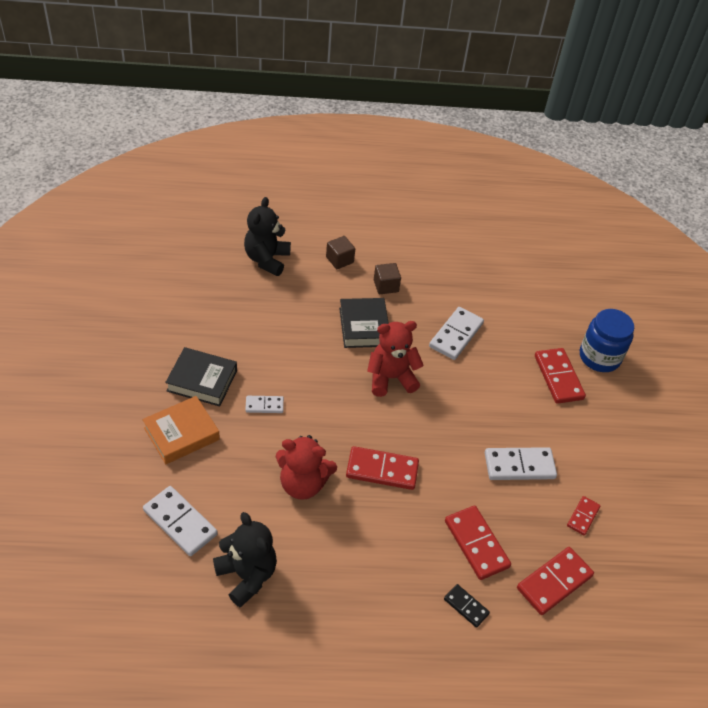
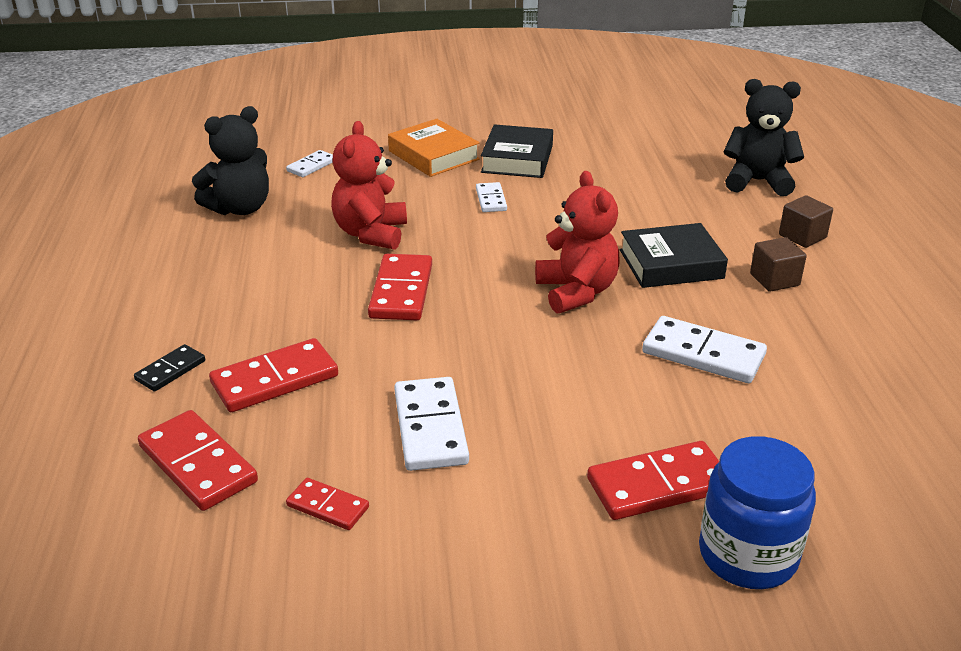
camera: 90 degrees right, 15 degrees down
white domino [143,486,218,556] -> white domino [286,150,333,177], size x0.57

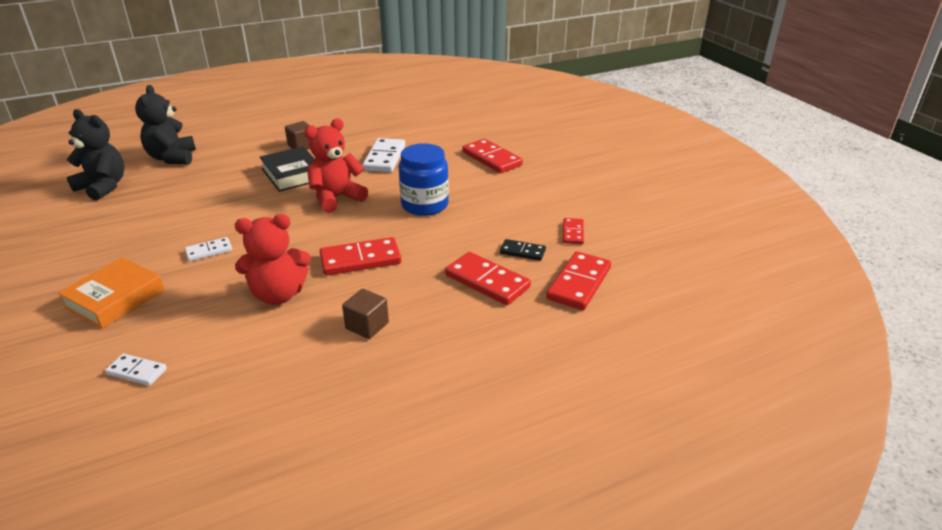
camera: 110 degrees left, 0 degrees up
black domino [134,344,205,392] -> black domino moved to [500,239,546,261]
black teddy bear [192,106,269,215] -> black teddy bear moved to [67,109,125,200]
white domino [394,377,469,471] -> none
black book [481,124,553,178] -> none
blue jar [699,436,816,589] -> blue jar moved to [399,143,449,216]
brown cube [779,195,833,248] -> brown cube moved to [342,289,389,339]

